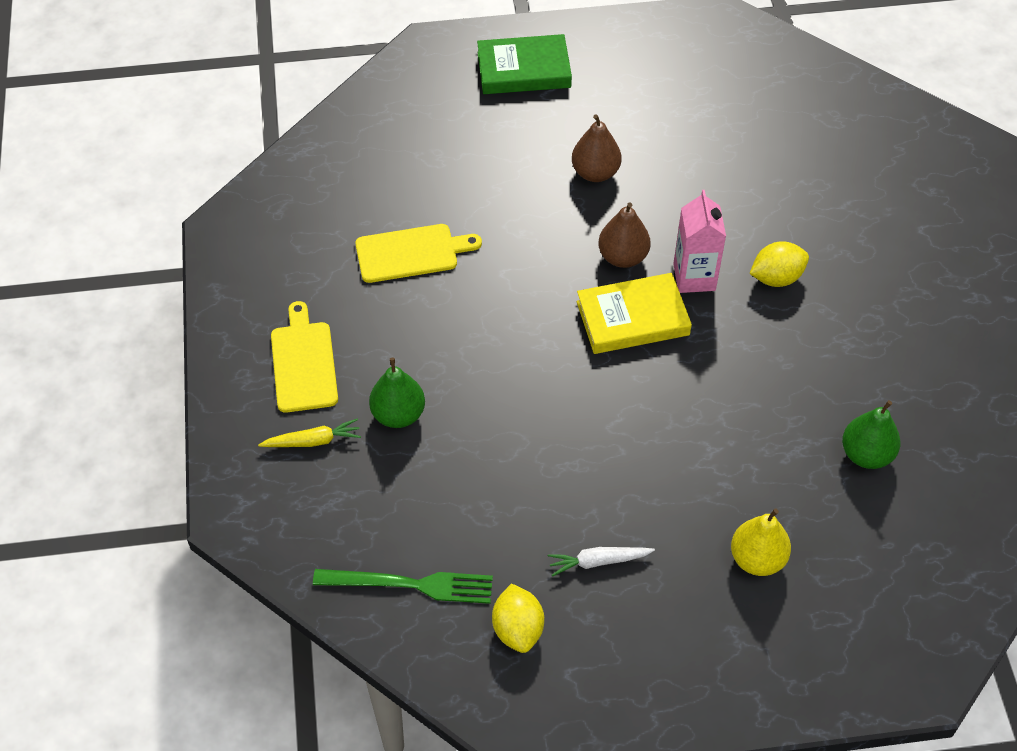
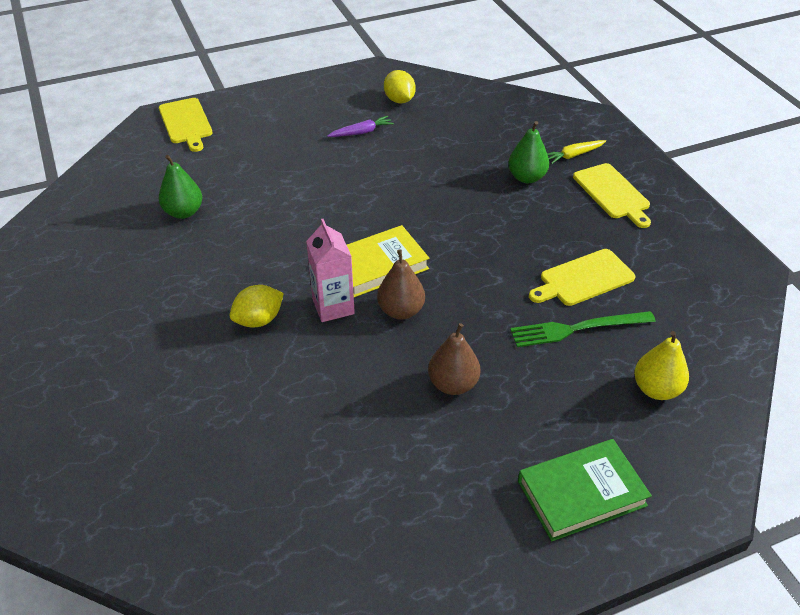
camera: 165 degrees right, 10 degrees down
green fork [313,569,493,604] -> green fork moved to [510,311,656,347]
white carrot [548,547,655,576] -> purple carrot [327,116,394,137]
yellow pear [731,509,791,576] -> yellow pear moved to [634,331,689,400]
none -> yellow cutting board [159,98,213,152]

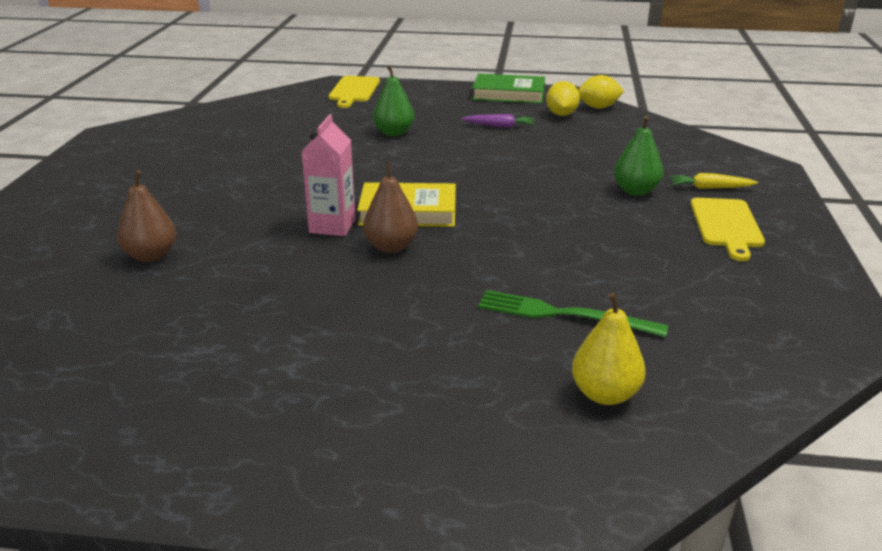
camera: 30 degrees right, 15 degrees down
green pear [158,155,202,219] -> green pear moved to [373,65,414,136]
yellow lemon [230,285,284,327] -> yellow lemon moved to [578,75,624,109]
brown pear [428,323,481,395] -> brown pear moved to [117,170,176,262]
green book [518,439,652,541] -> green book moved to [472,74,545,104]
yellow cutting board [529,249,635,306] -> none

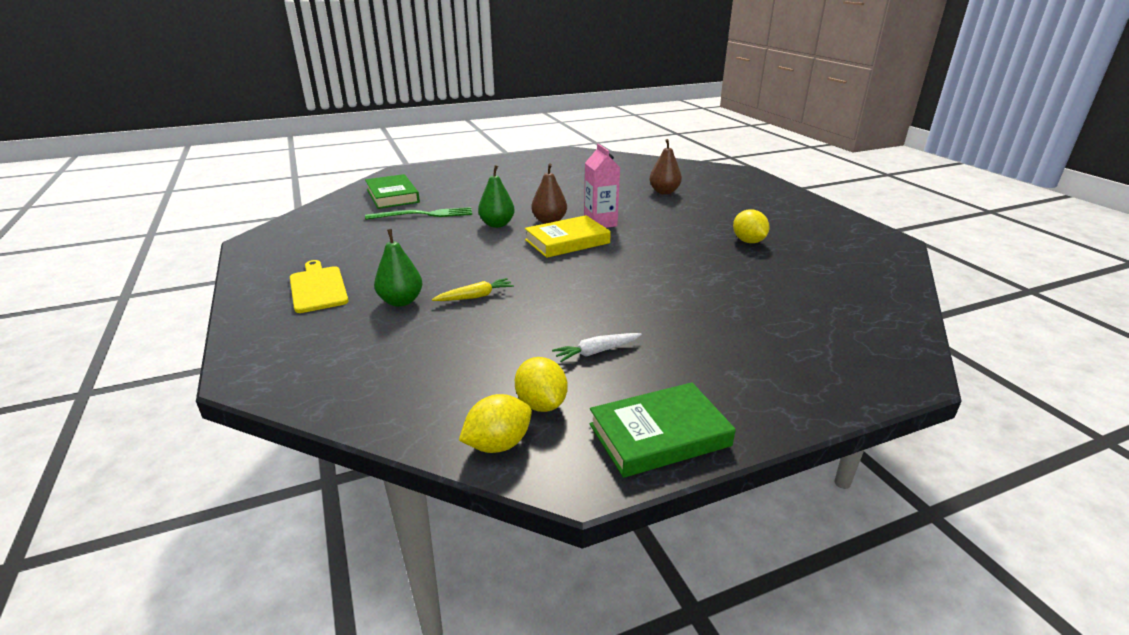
camera: 150 degrees right, 0 degrees up
yellow cutting board [329,76,380,108] -> none
green pear [373,65,414,136] -> green pear moved to [478,165,515,228]
purple carrot [461,114,534,128] -> white carrot [552,333,642,362]
yellow pear [572,293,646,405] -> green book [365,174,420,209]
yellow carrot [669,173,758,189] -> yellow carrot moved to [432,278,514,301]
none -> yellow lemon [733,209,770,243]

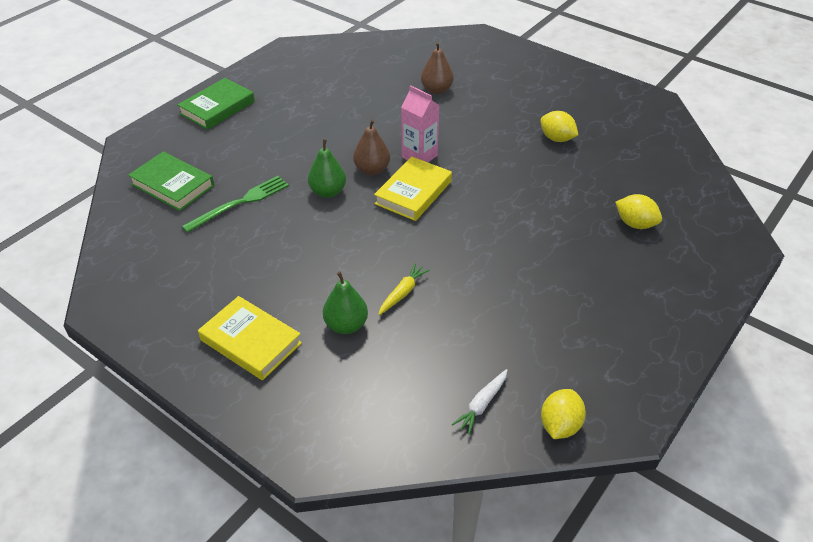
camera: 30 degrees left, 15 degrees up
yellow cutting board [290,260,349,313] -> yellow book [198,296,302,380]
yellow lemon [515,357,568,412] -> yellow lemon moved to [615,194,662,229]
white carrot [552,333,642,362] -> white carrot moved to [452,369,507,435]
green book [589,382,736,478] -> green book moved to [177,78,255,130]

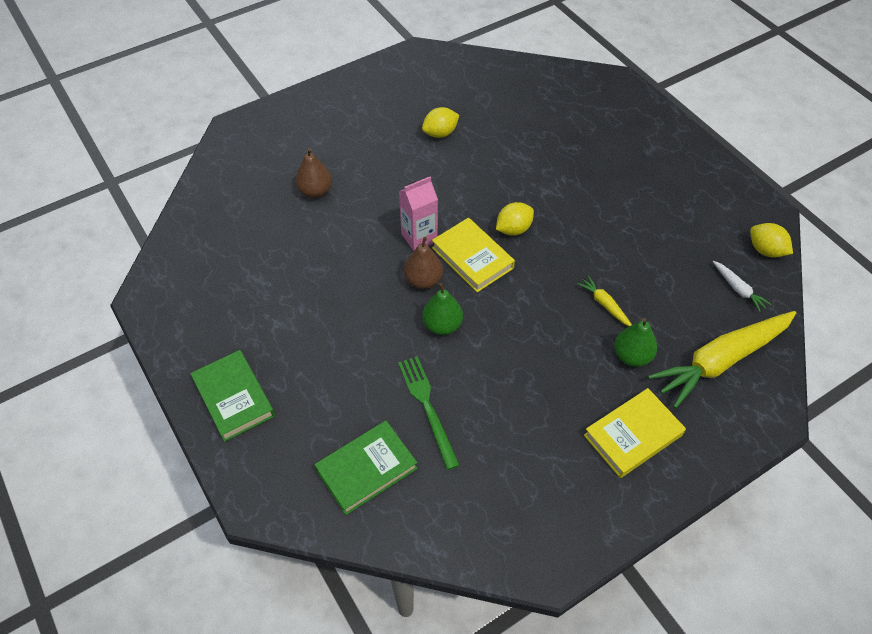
camera: 70 degrees left, 10 degrees up
yellow lemon [615,194,662,229] -> yellow lemon moved to [496,202,534,236]
none -> yellow carrot [648,311,796,408]

